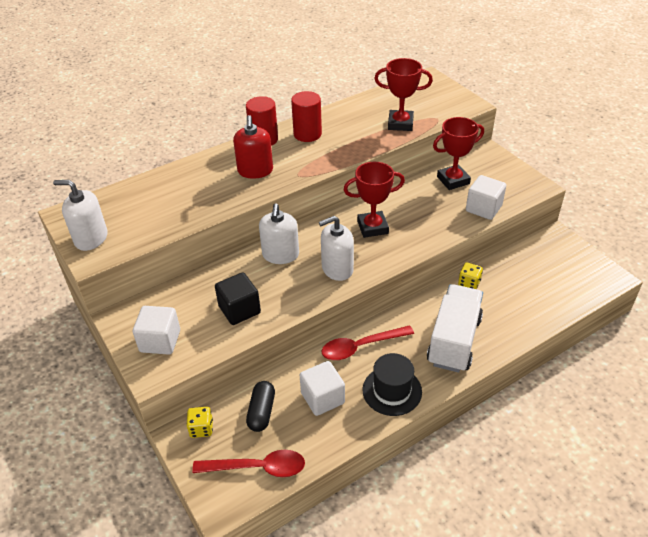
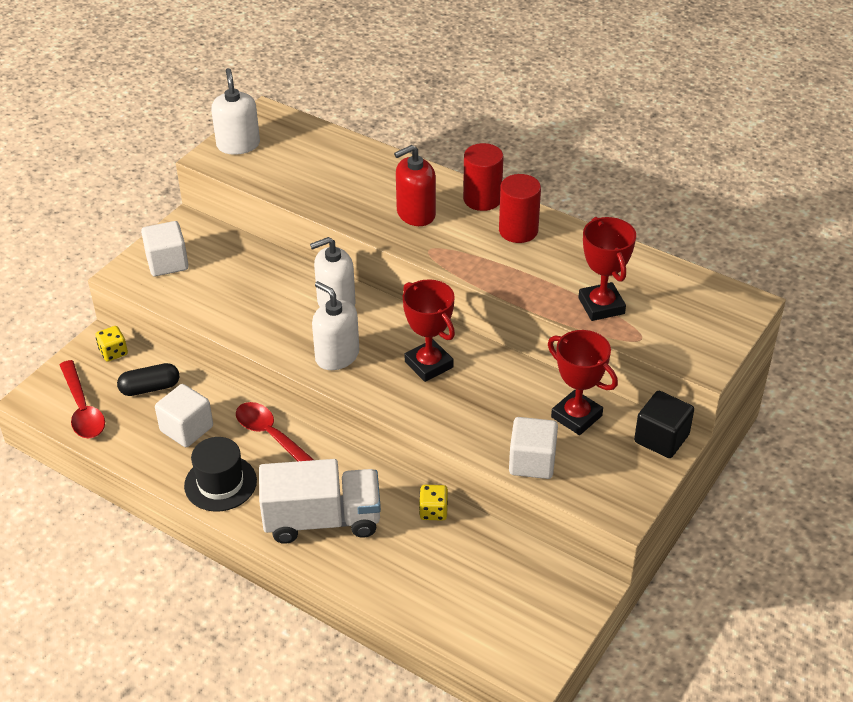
camera: 65 degrees right, 0 degrees up
black cube [215,272,261,325] -> black cube moved to [634,391,694,458]

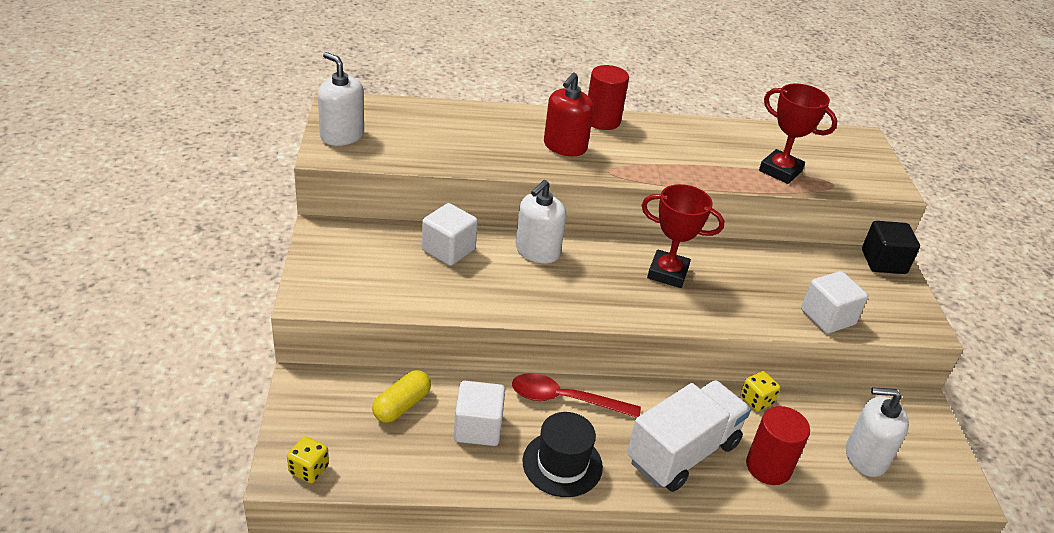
camera: 40 degrees left, 5 degrees down
red spoon [60,360,105,438] -> none
yellow dice [95,326,128,362] -> yellow dice moved to [287,436,329,483]
black capsule [117,363,179,396] -> yellow capsule [372,370,431,423]
white cube [141,221,189,276] -> white cube moved to [422,203,478,266]
white soap dispenser [312,281,359,370] -> white soap dispenser moved to [846,387,909,477]
red cylinder [499,174,541,243] -> red cylinder moved to [746,406,810,485]
red trophy [548,330,618,435] -> none

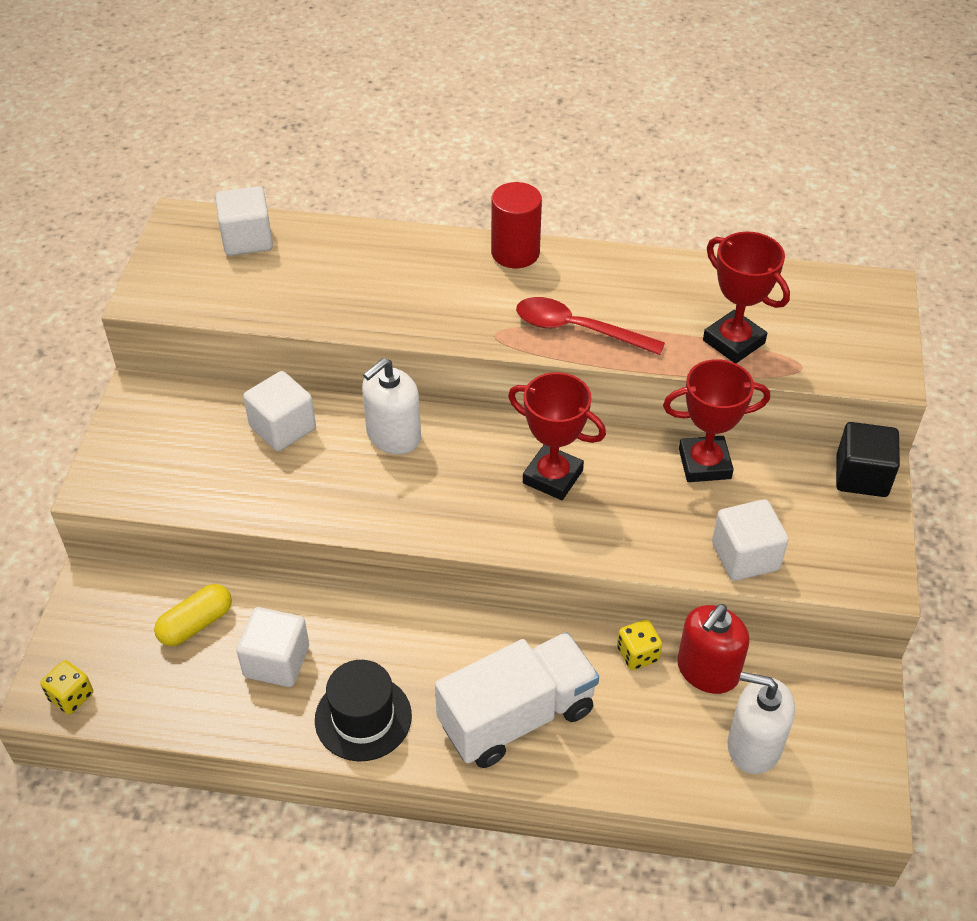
camera: 15 degrees right, 10 degrees up
white soap dispenser [318,52,364,146] -> none
red spoon [512,373,641,418] -> red spoon moved to [516,297,665,355]
red soap dispenser [544,73,594,156] -> red soap dispenser moved to [677,604,749,694]
red cylinder [746,406,810,485] -> none
none -> white cube [215,186,273,256]
none -> red trophy [663,359,770,482]

